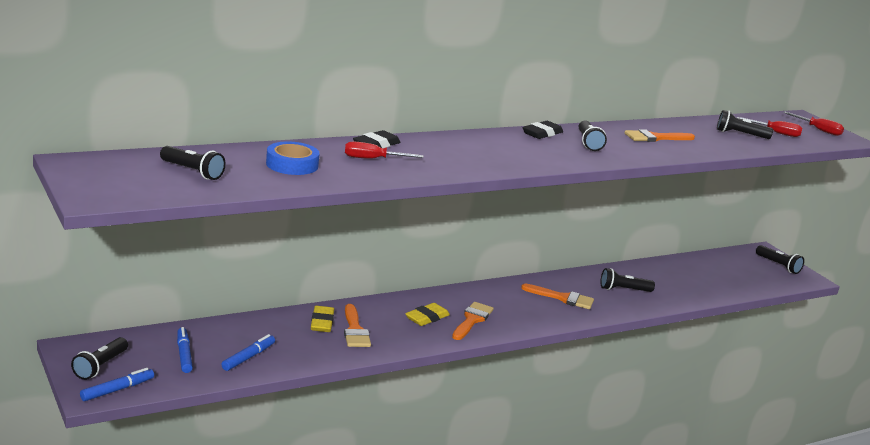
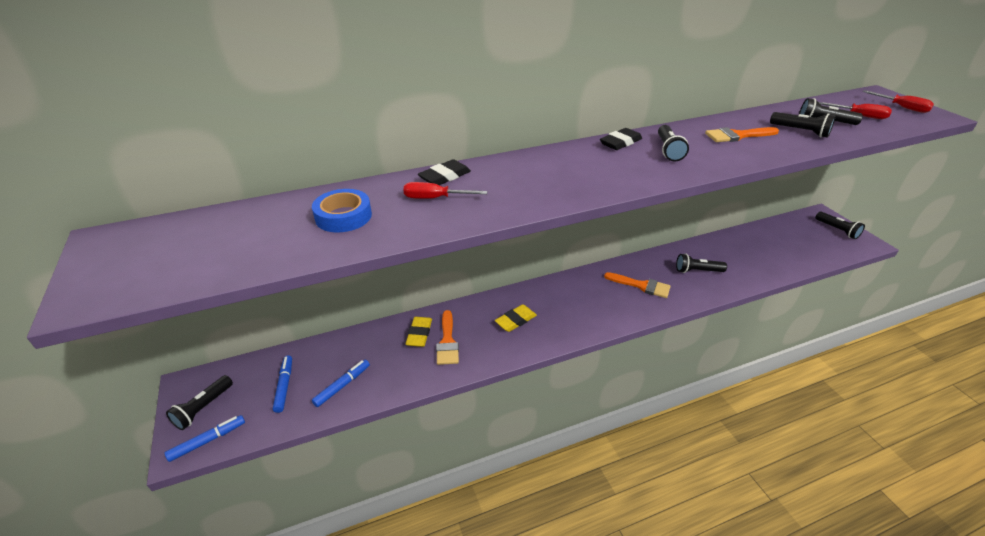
camera: 10 degrees right, 15 degrees up
black flashlight [160,146,226,180] -> black flashlight moved to [770,112,836,138]
orange brush [452,302,494,340] -> none

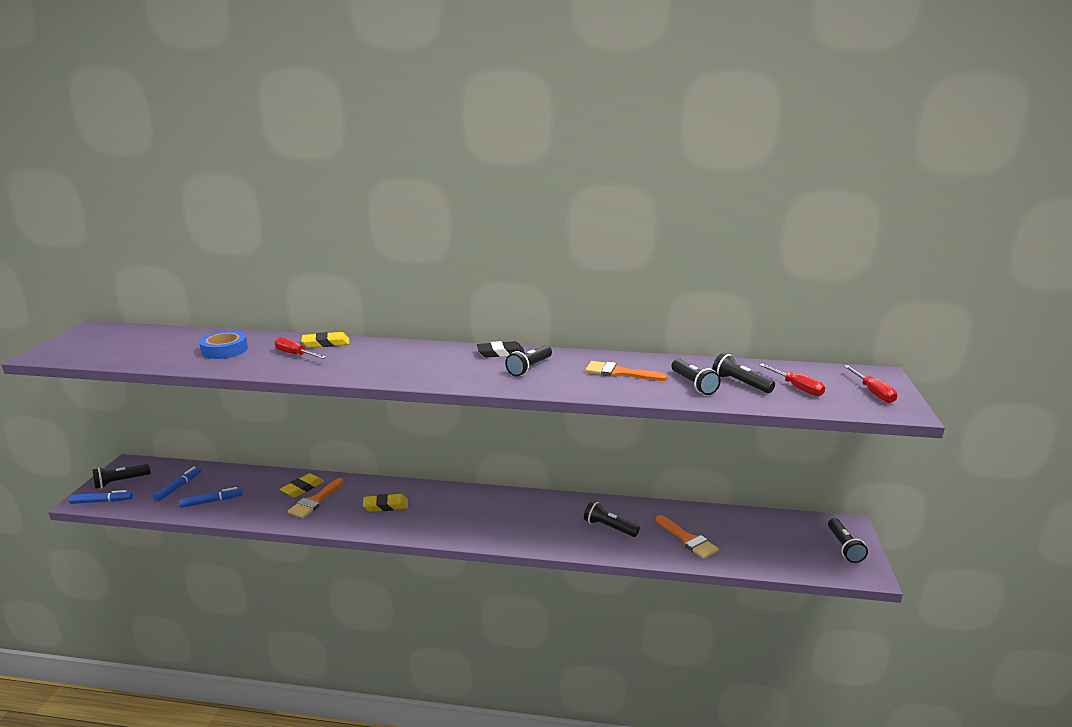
camera: 30 degrees right, 15 degrees down
black eraser [418,159,471,185] -> yellow eraser [301,332,349,348]
orange brush [604,272,671,298] -> orange brush moved to [656,515,719,559]

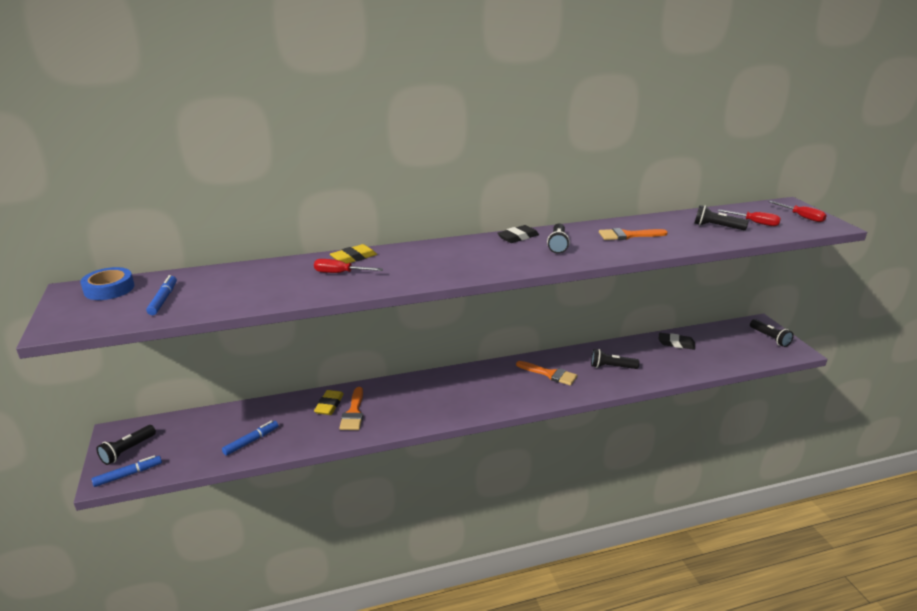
camera: 25 degrees left, 5 degrees up
blue marker [152,466,201,502] -> blue marker moved to [146,275,177,315]
blue tape [199,331,248,359] -> blue tape moved to [80,267,134,300]
yellow eraser [363,494,408,512] -> none
orange brush [656,515,719,559] -> orange brush moved to [516,361,577,386]
black flashlight [671,359,721,395] -> none
none -> black eraser [659,333,695,350]

